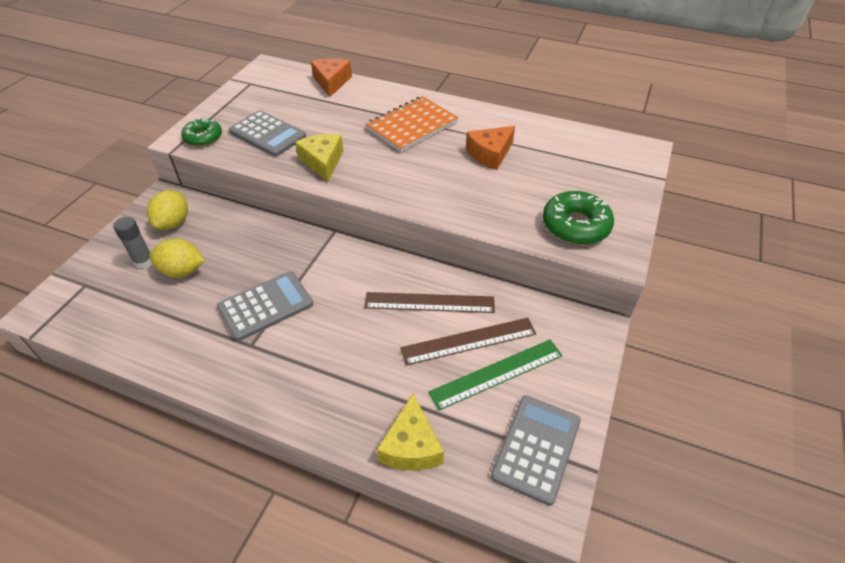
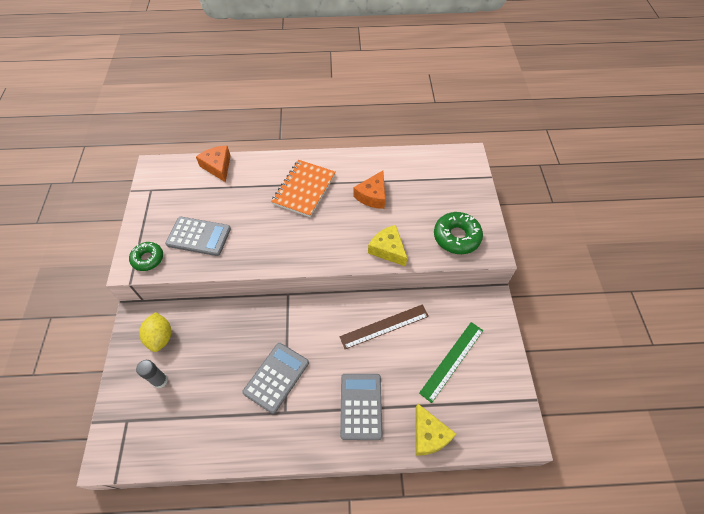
camera: 25 degrees left, 10 degrees up
yellow lemon [149,238,205,278] -> none
yellow cheese [295,134,343,182] -> yellow cheese moved to [368,225,407,267]
brown ruler [400,318,536,365] -> none
grey calculator [491,395,581,506] -> grey calculator moved to [340,374,383,440]

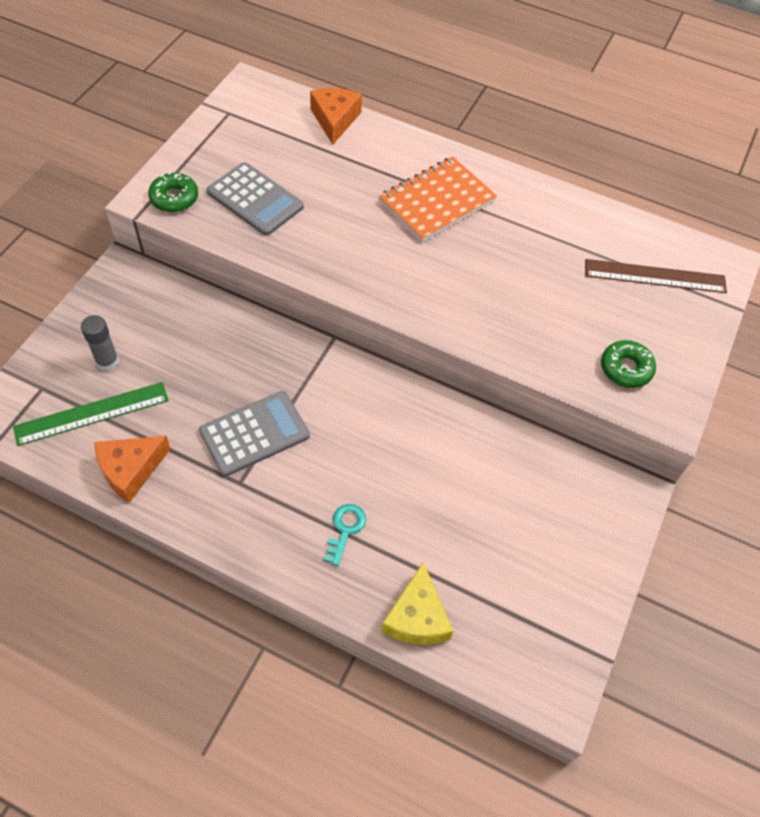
camera: 25 degrees right, 0 degrees up
yellow lemon [139,312,171,352] -> none
brown ruler [339,305,429,349] -> brown ruler moved to [585,259,727,293]
grey calculator [340,374,383,440] -> turquoise key [324,504,366,566]
orange cheese [353,171,385,209] -> orange cheese moved to [95,436,171,503]
yellow cheese [368,225,407,267] -> none
green ruler [419,322,483,403] -> green ruler moved to [13,382,169,446]
green donut [434,212,483,254] -> green donut [601,340,656,388], size x0.66

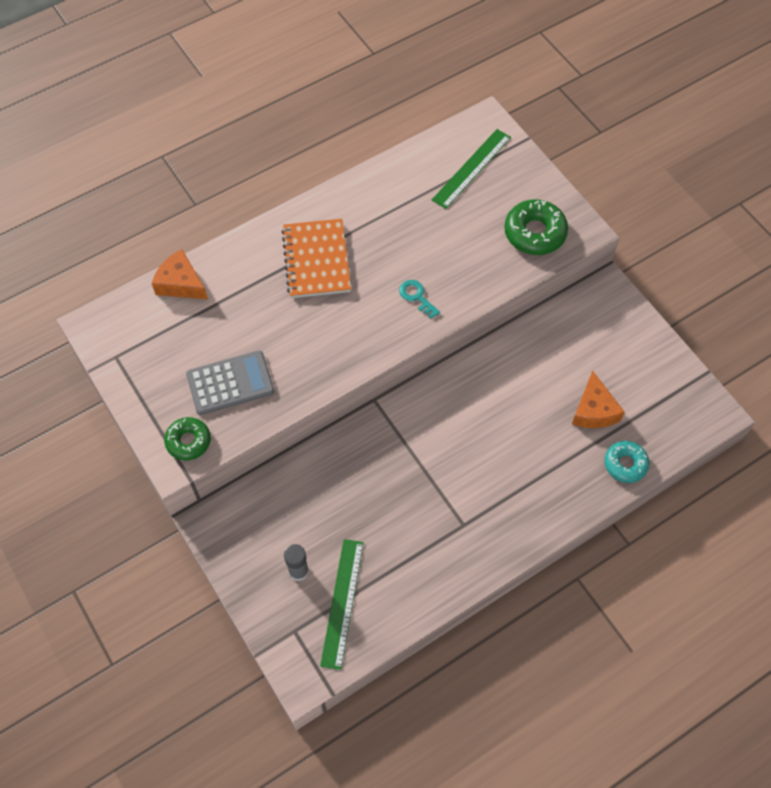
camera: 55 degrees left, 5 degrees up
orange cheese [95,436,171,503] -> orange cheese moved to [572,370,625,428]
grey calculator [199,391,310,477] -> none
turquoise key [324,504,366,566] -> turquoise key moved to [399,280,440,319]
yellow cheese [381,562,453,645] -> turquoise donut [604,441,649,483]
brown ruler [585,259,727,293] -> green ruler [432,129,511,209]
green donut [601,340,656,388] -> green donut [504,199,568,255], size x1.52

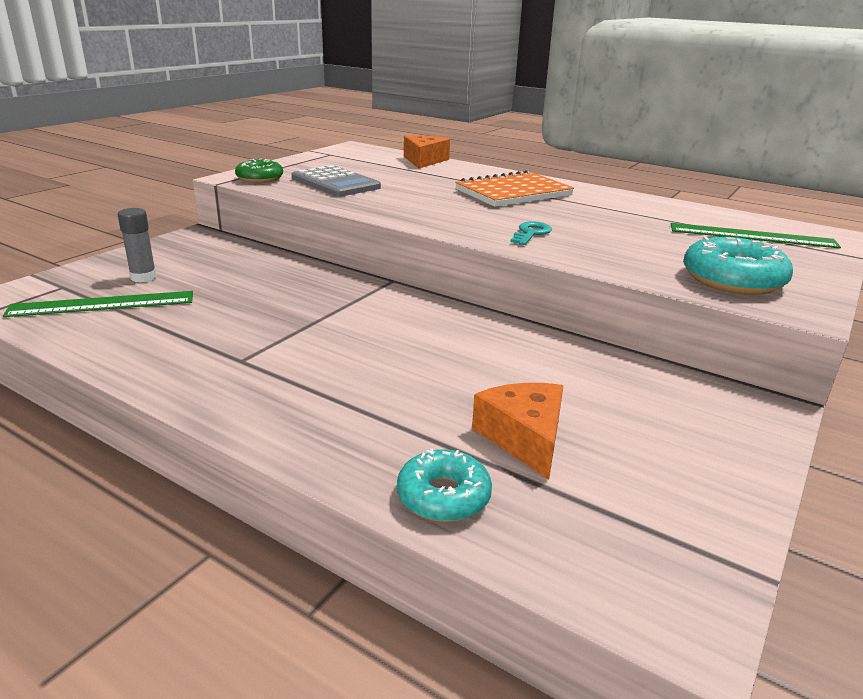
camera: 65 degrees right, 35 degrees down
green donut [504,199,568,255] -> turquoise donut [683,236,793,295]
orange cheese [572,370,625,428] -> orange cheese turned 105 degrees clockwise [472,383,564,480]

